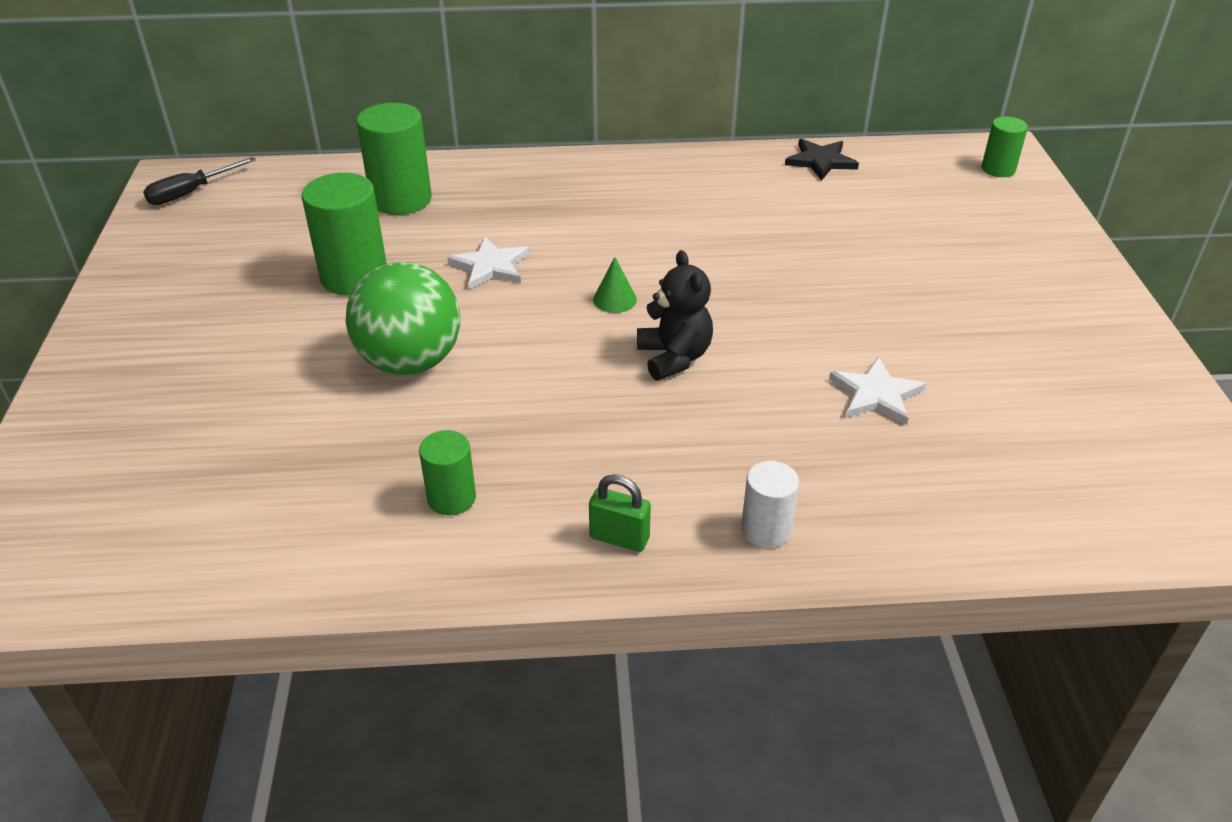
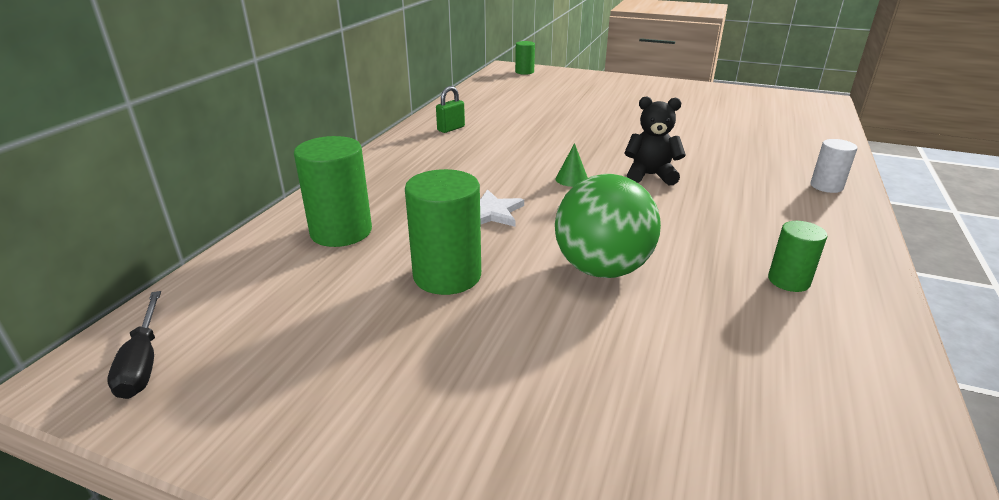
camera: 65 degrees left, 10 degrees down
green padlock [589,474,651,552] -> green padlock moved to [436,86,465,133]
black star [785,139,859,180] -> none
white star [829,357,926,425] -> none

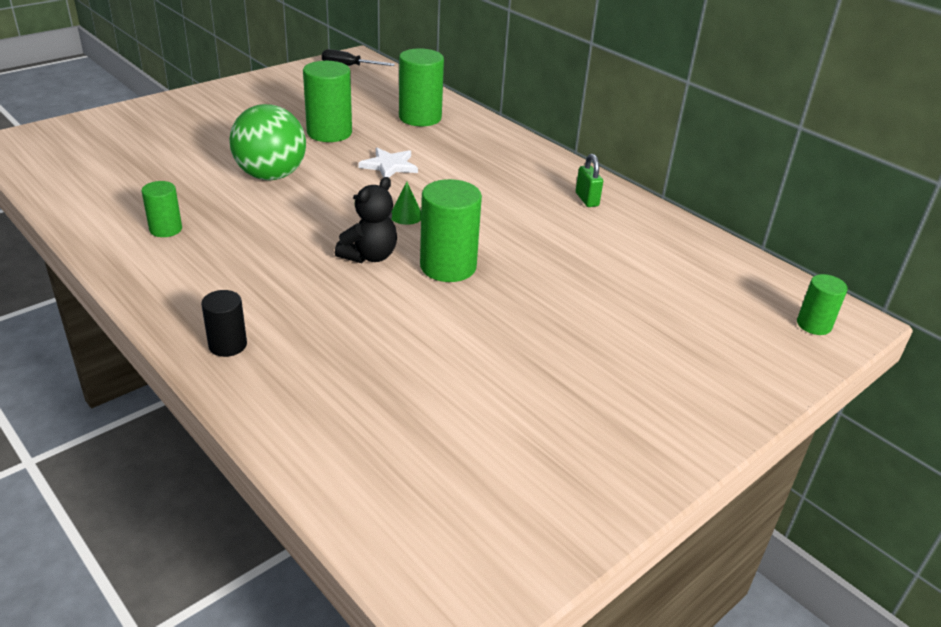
camera: 115 degrees right, 5 degrees up
white cylinder [810,139,857,193] -> black cylinder [201,290,247,357]
none -> green cylinder [420,179,482,282]

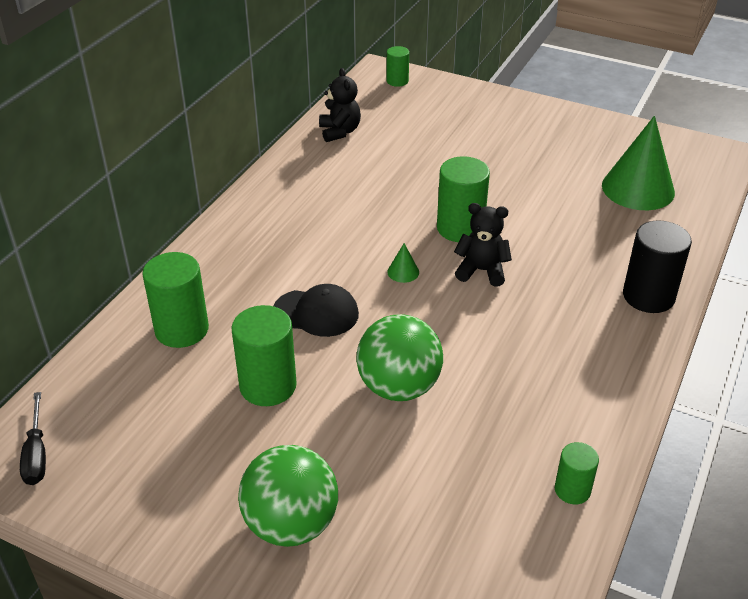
camera: 110 degrees left, 5 degrees up
green cylinder [142,181,182,237] -> green cylinder moved to [555,442,599,504]
black cylinder [201,290,247,357] -> black cylinder [623,220,692,313], size x1.75
white star [358,148,418,178] -> black cap [273,284,359,337]
green padlock [576,154,603,207] -> none
none -> green ball [238,445,338,547]
none -> black teddy bear [319,68,361,142]
none -> green cone [602,116,675,210]

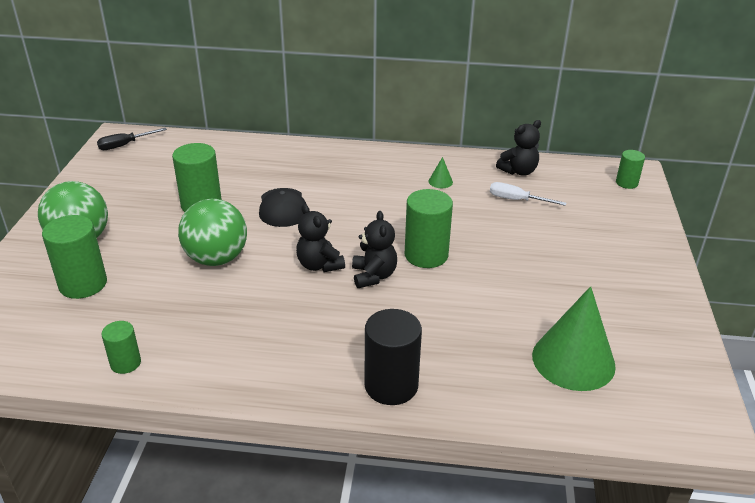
camera: 70 degrees right, 5 degrees down
green cylinder [142,252,209,348] -> green cylinder moved to [42,215,107,299]
green cone [387,243,419,283] -> green cone moved to [429,157,453,188]
none -> black teddy bear [296,204,345,272]
none -> white screwdriver [490,182,566,206]

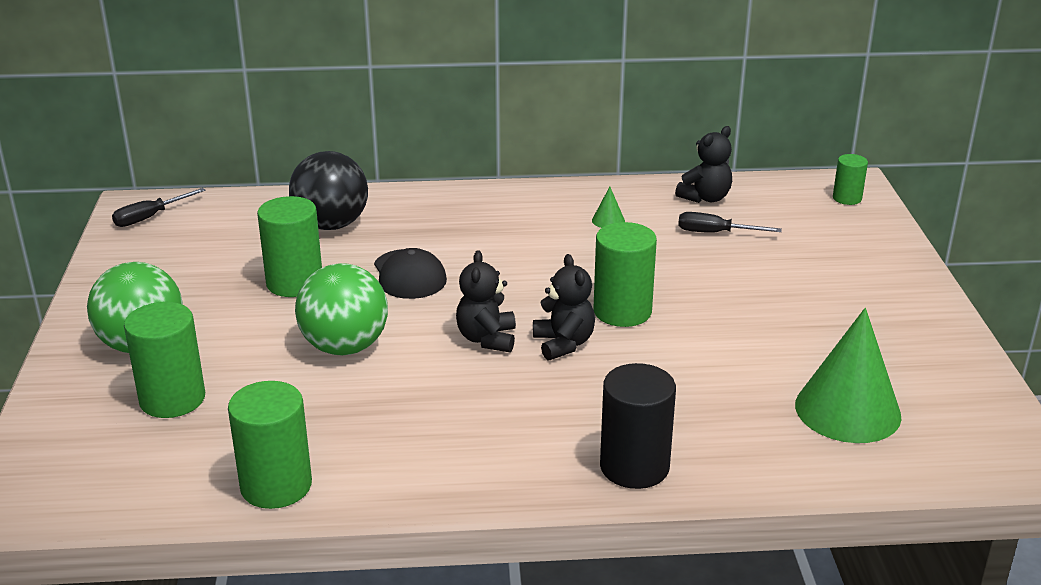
camera: 10 degrees left, 5 degrees down
green cylinder [101,321,141,374] -> green cylinder [228,381,312,509], size x1.75
black teddy bear [296,204,345,272] -> black teddy bear turned 45 degrees clockwise [456,250,516,353]
white screwdriver [490,182,566,206] -> black screwdriver [678,212,782,233]
none -> black ball [289,151,368,230]

